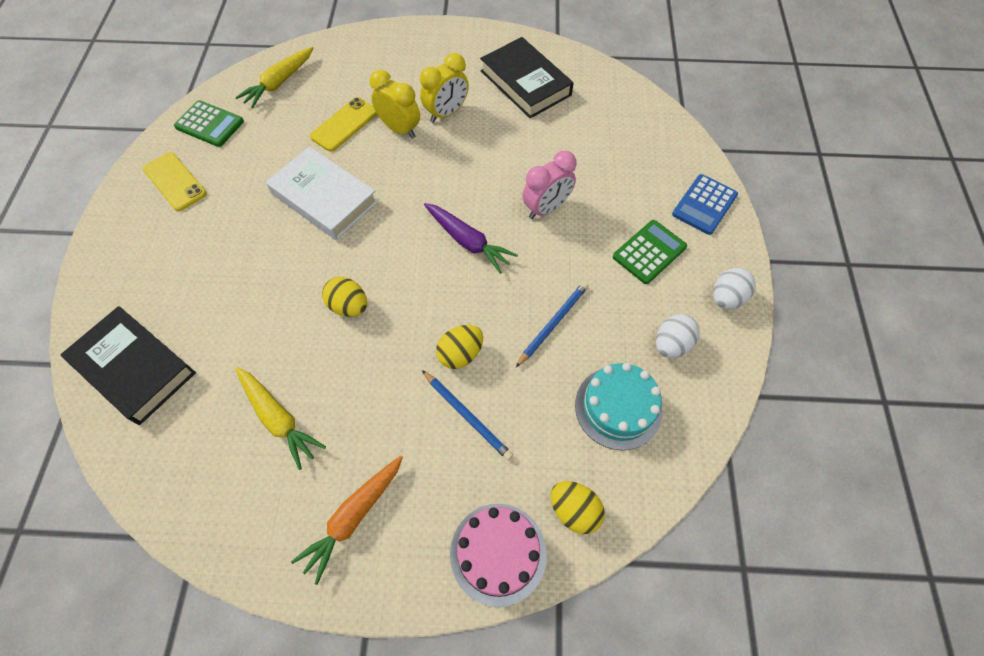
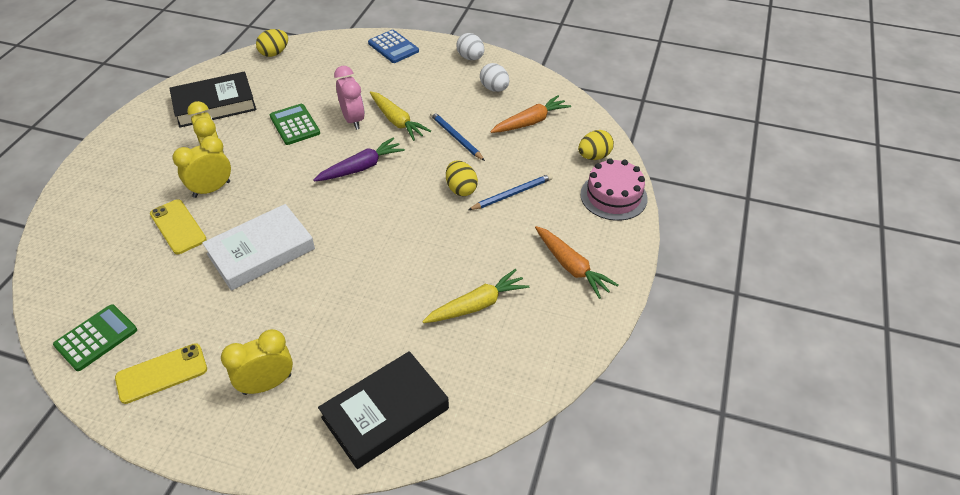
camera: 75 degrees left, 15 degrees down
yellow carrot [235,47,313,108] -> yellow carrot moved to [370,91,431,141]
yellow egg [322,277,367,317] -> yellow egg moved to [256,29,288,57]
turquoise cake [575,363,662,450] -> orange carrot [490,95,571,133]
green calculator [613,220,687,284] -> green calculator moved to [270,104,320,145]
none -> yellow clock [221,329,293,395]

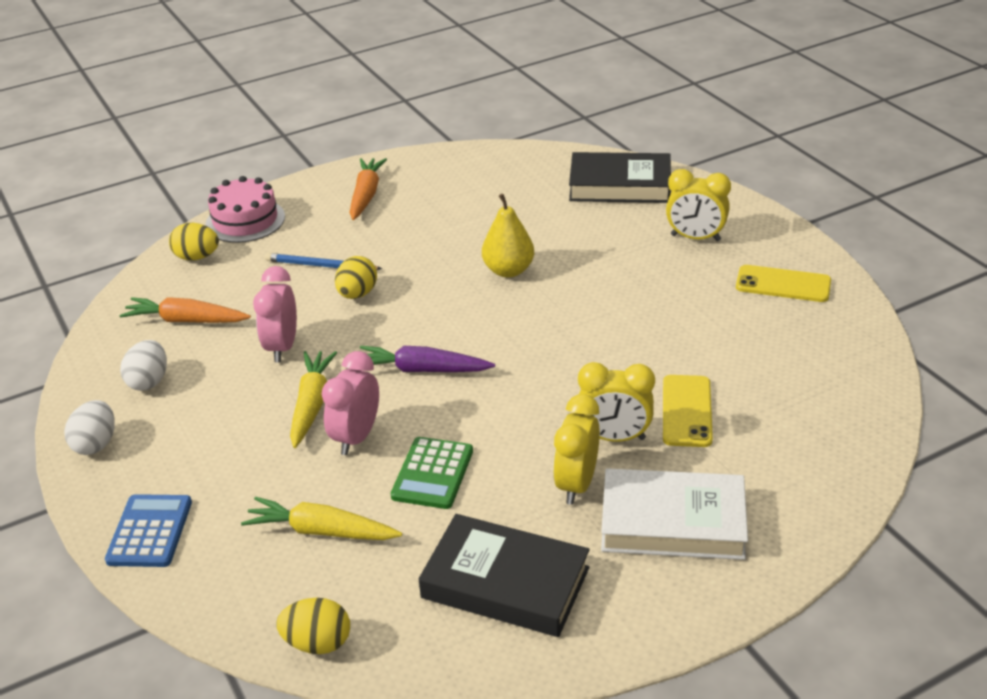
camera: 135 degrees left, 10 degrees down
green calculator [53,304,137,371] -> none
white book [202,204,315,291] -> white book moved to [601,468,748,560]
yellow carrot [422,269,529,323] -> yellow carrot moved to [241,497,402,540]
blue pencil [430,111,485,161] -> pink clock [253,266,297,362]
none -> yellow pear [482,194,534,278]

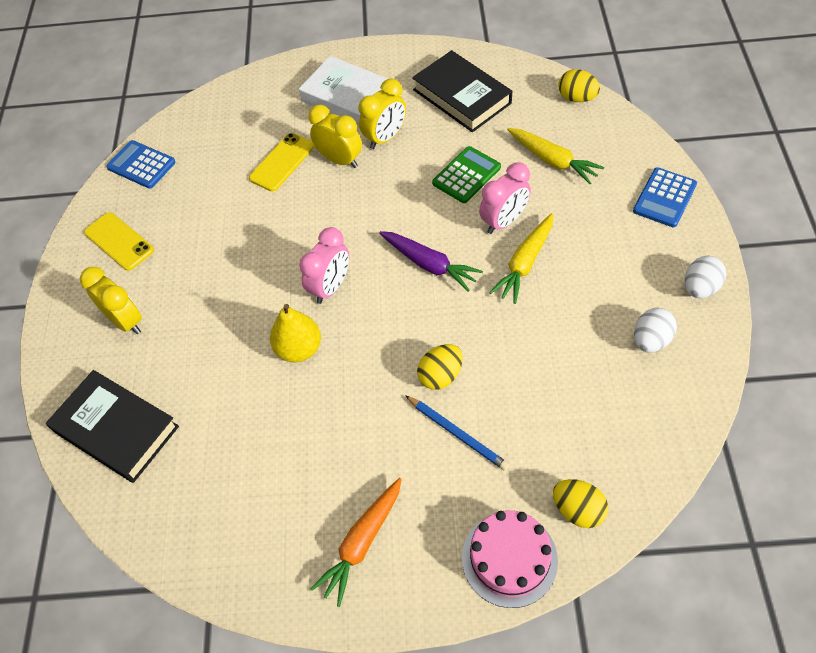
camera: 150 degrees left, 20 degrees up
orange carrot [120,297,251,323] -> none
pink clock [253,266,297,362] -> pink clock moved to [299,227,349,304]
none -> blue calculator [106,140,176,189]

